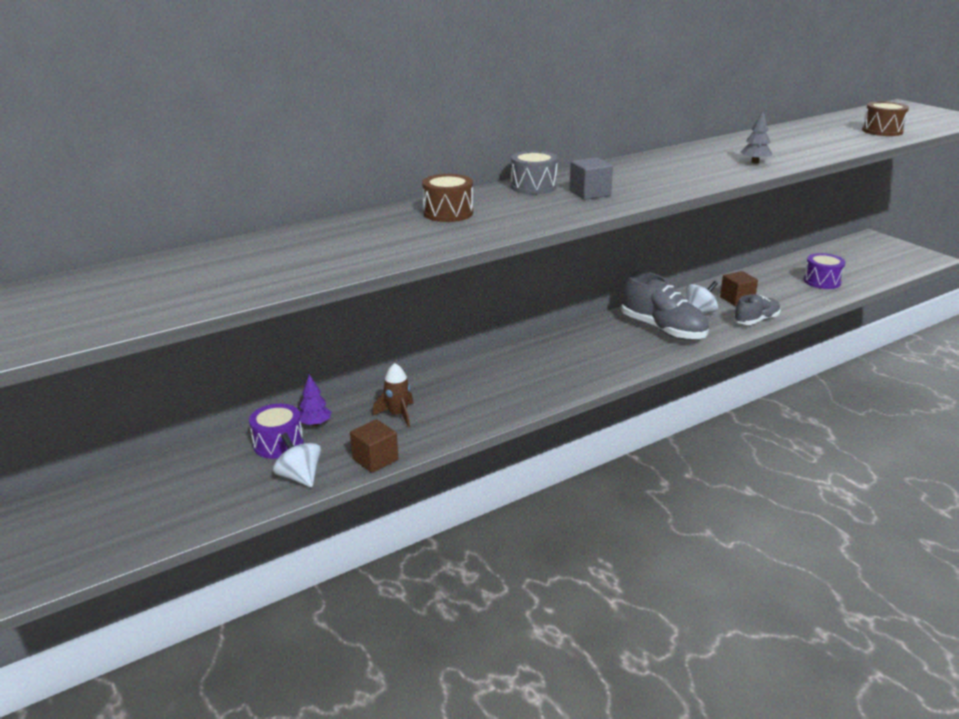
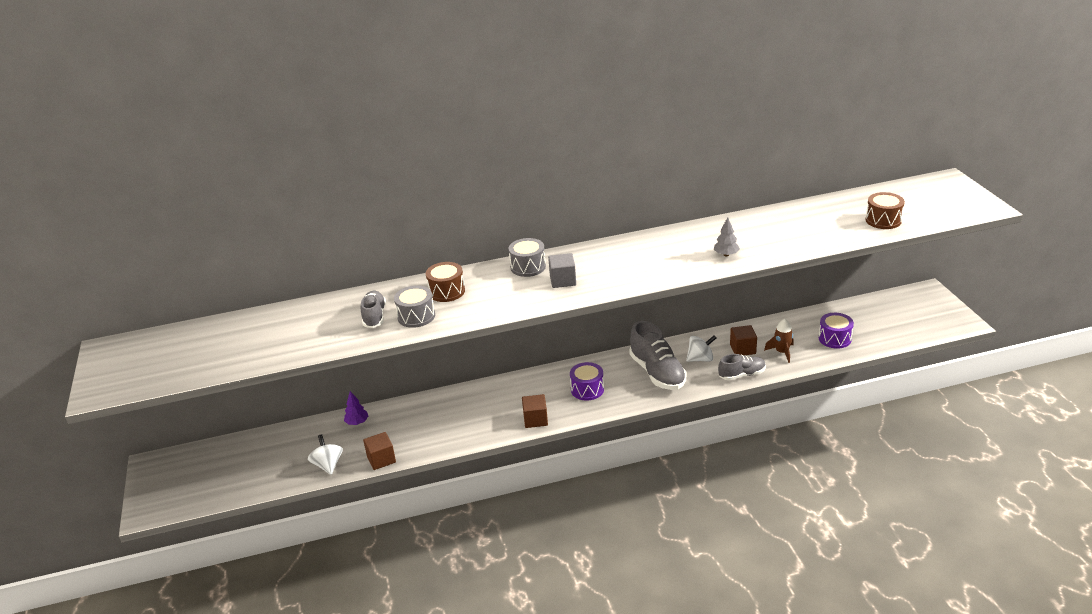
camera: 20 degrees right, 5 degrees up
purple drum [249,404,304,459] -> purple drum moved to [570,362,604,401]
brown rocket [373,363,413,428] -> brown rocket moved to [764,319,793,363]
none -> grey shoe [361,291,386,328]
none -> grey drum [394,285,435,328]
none -> brown cube [522,394,548,428]

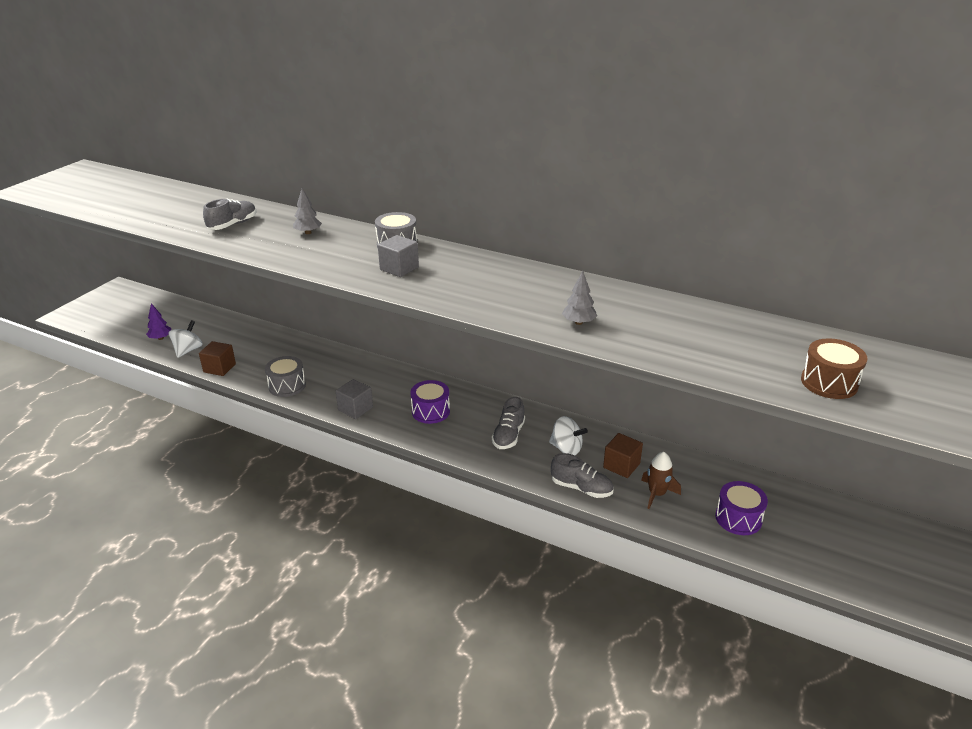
camera: 40 degrees right, 0 degrees up
purple tree [344,391,368,425] -> purple tree moved to [146,303,171,340]
grey drum [394,285,435,328] -> grey drum moved to [265,356,306,397]
brown drum [426,262,465,302] -> grey tree [293,188,322,234]
brown cube [522,394,548,428] -> grey cube [336,379,373,419]
grey shoe [629,321,687,390] -> grey shoe [492,397,525,449], size x0.59

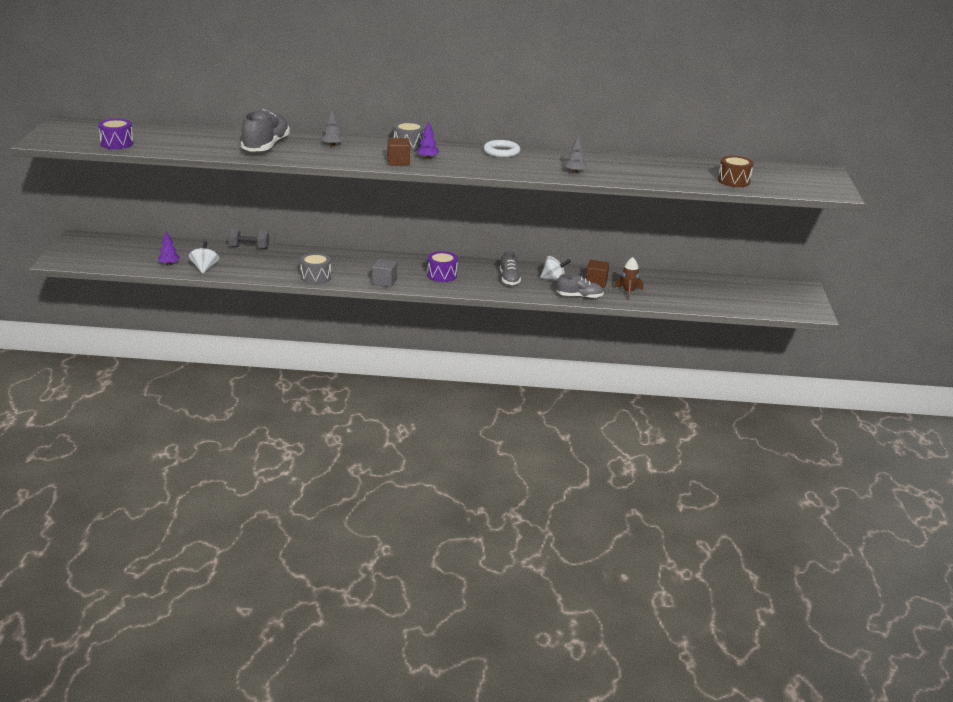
camera: 25 degrees left, 5 degrees down
brown cube [199,341,236,376] -> brown cube moved to [388,138,410,165]
grey shoe [203,199,256,230] -> grey shoe [241,109,290,152], size x1.68
grey cube [378,235,419,277] -> purple tree [417,122,439,159]
purple drum [715,481,768,535] -> purple drum moved to [98,119,133,149]
none -> grey dumbbell [228,229,269,249]
none -> white ring [484,140,520,157]

